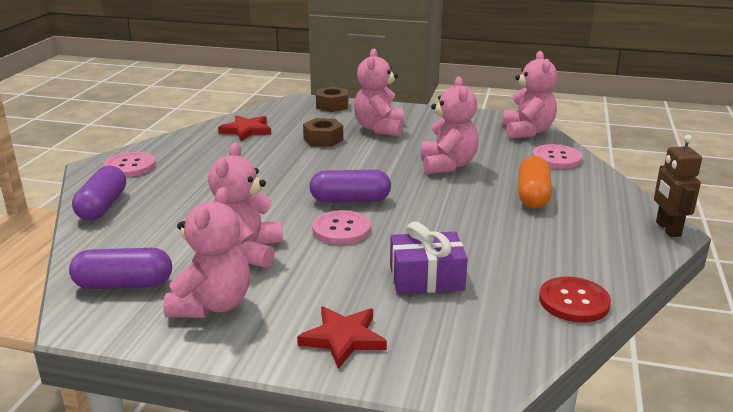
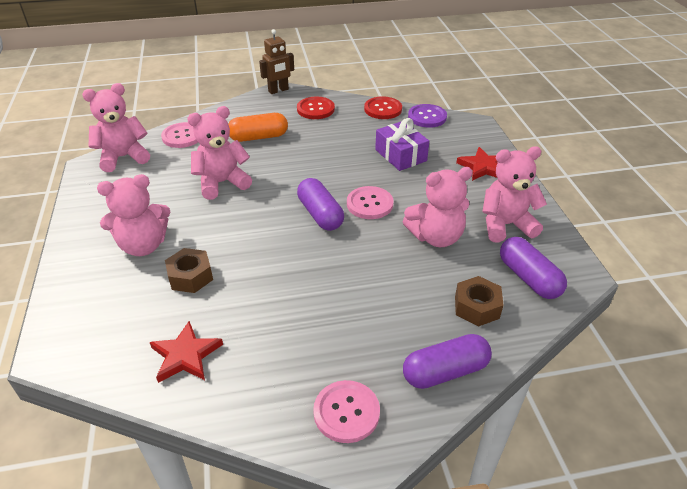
camera: 115 degrees left, 15 degrees up
brown nut [316,86,348,112] -> brown nut moved to [455,276,503,327]
none -> red button [297,97,335,119]
none -> purple button [408,104,447,128]

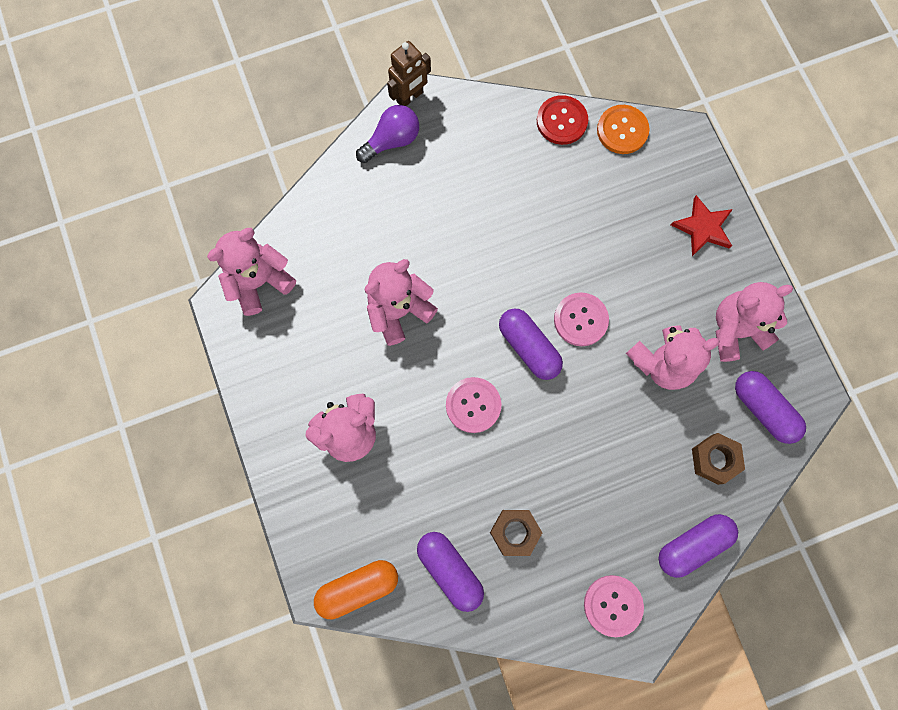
camera: 10 degrees left, 35 degrees up
red star [150,321,223,383] -> purple capsule [417,532,484,612]
pink button [161,122,198,148] -> pink button moved to [446,377,501,433]
brown nut [165,248,213,293] -> brown nut moved to [490,510,542,556]
orange capsule [228,113,288,142] -> orange capsule moved to [314,560,398,619]
red button [297,97,335,119] -> none
purple gift [375,118,429,171] -> none
purple button [408,104,447,128] -> orange button [597,105,649,154]
none -> purple light bulb [356,105,419,163]

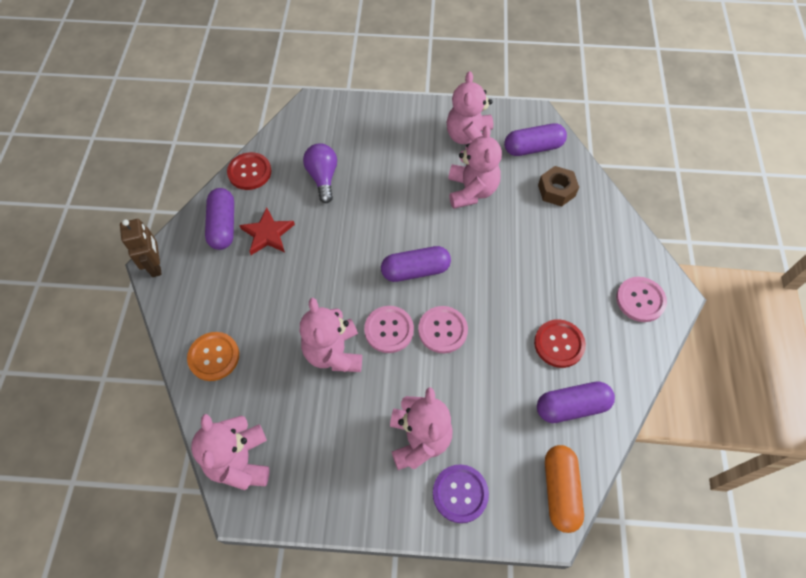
camera: 65 degrees left, 15 degrees down
purple light bulb [356,105,419,163] -> purple light bulb moved to [303,143,337,203]
brown nut [490,510,542,556] -> red button [534,319,586,368]
pink button [554,292,609,346] -> pink button moved to [364,306,414,353]
orange button [597,105,649,154] -> orange button moved to [187,332,239,381]
purple capsule [658,514,738,578] -> purple capsule moved to [205,188,234,250]
red star [671,195,733,256] -> red star moved to [239,207,295,255]
none -> purple button [433,464,489,523]

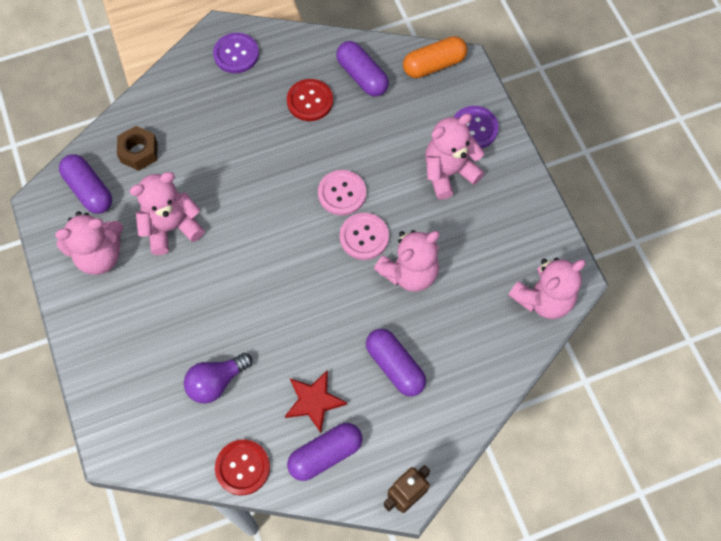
camera: 115 degrees left, 5 degrees up
orange button [187,332,239,381] -> none
purple capsule [381,246,451,282] -> purple capsule moved to [366,329,426,396]
pink button [616,277,667,322] -> purple button [213,33,259,73]

